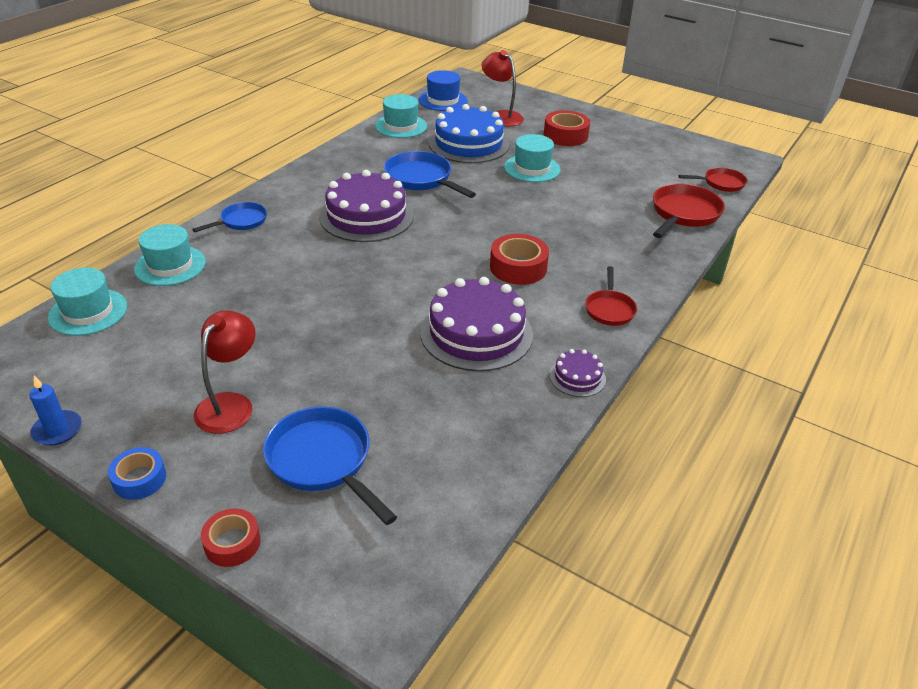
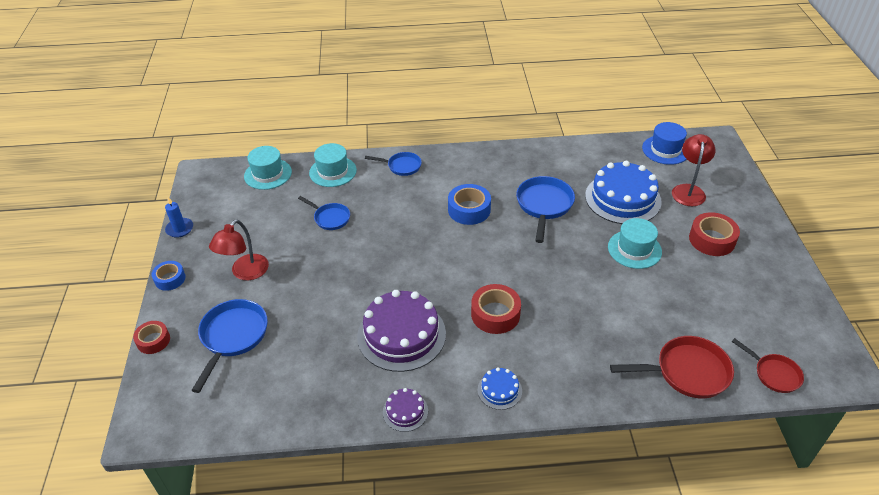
camera: 55 degrees right, 5 degrees up
red lamp [193,311,256,434] -> red lamp turned 135 degrees clockwise [209,219,269,281]
purple cake [319,170,414,242] -> blue tape [448,184,491,225]
turquoise hat [375,94,427,138] -> none
red pan [585,266,637,326] -> blue cake [478,367,522,410]
none -> blue pan [298,196,350,230]

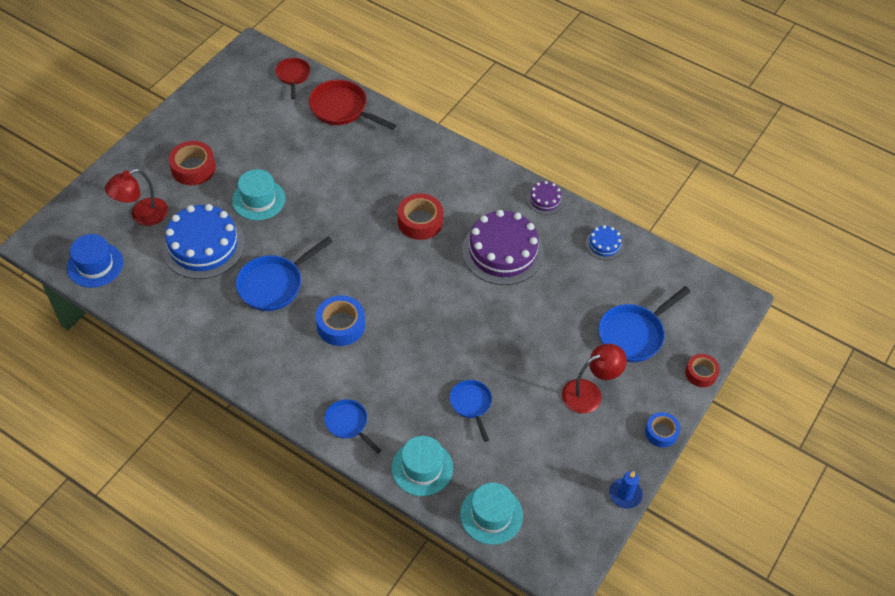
camera: 145 degrees left, 10 degrees up
blue cake [478,367,522,410] -> blue cake moved to [585,225,624,260]

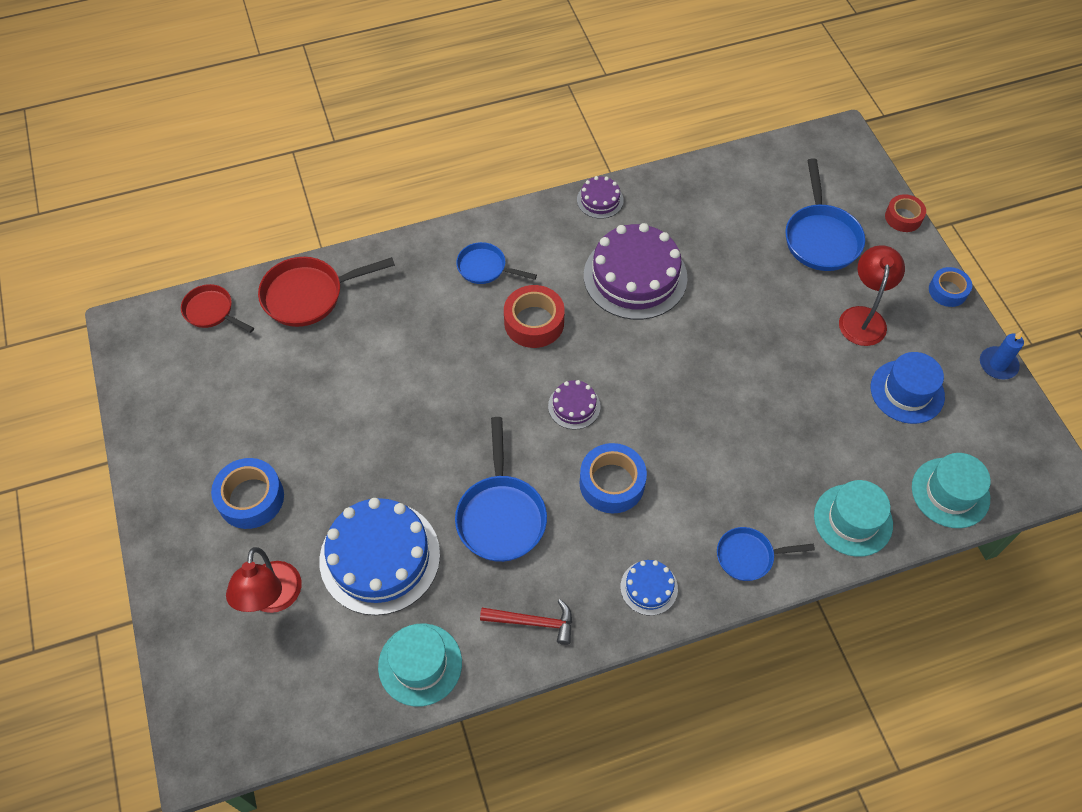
camera: 50 degrees left, 5 degrees up
blue hat [67,234,123,288] -> blue hat moved to [871,352,945,424]
red tape [169,141,216,185] -> blue tape [211,458,284,529]
turquoise hat [232,169,285,220] -> turquoise hat moved to [378,623,462,707]
blue pan [450,380,492,442] -> blue pan moved to [456,242,537,284]
blue cake [585,225,624,260] -> blue cake moved to [621,560,678,616]
none -> red hammer [480,599,572,645]
none -> purple cake [548,380,601,429]

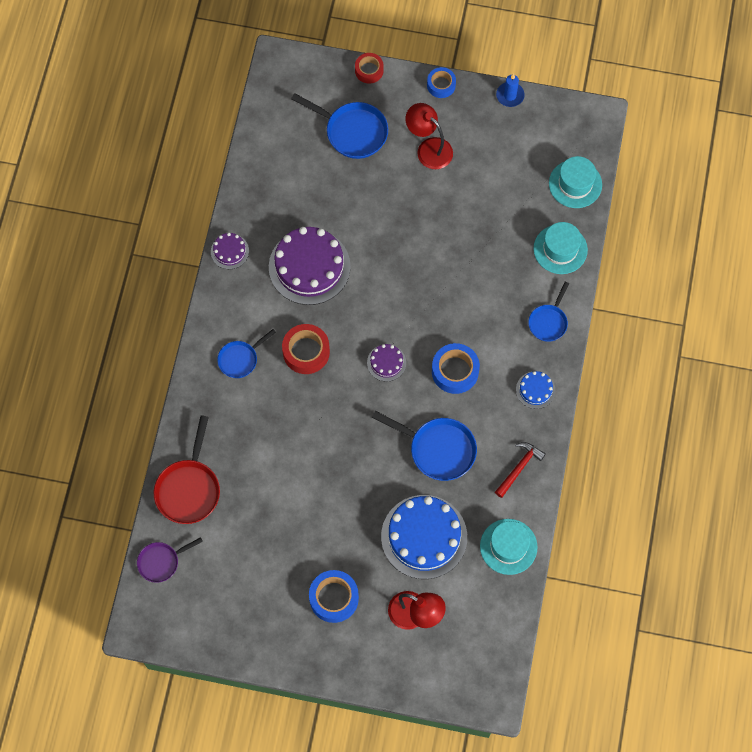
camera: 60 degrees left, 10 degrees up
red pan [181,284,254,333] -> purple pan [137,537,203,583]
blue hat [871,352,945,424] -> none

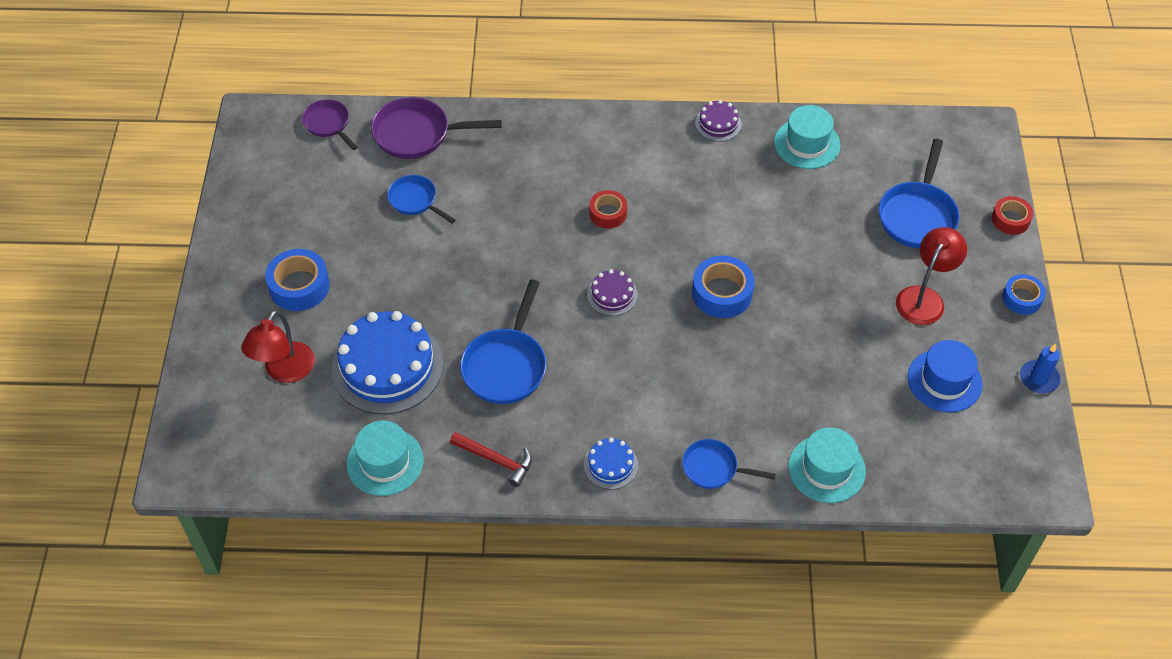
camera: 80 degrees right, 15 degrees down
red pan [154,415,220,524] -> purple pan [371,97,502,159]
blue pan [217,329,276,378] -> blue pan moved to [387,175,456,224]
purple cake [269,227,351,305] -> none
red tape [282,324,330,374] -> red tape [589,190,627,229], size x0.65
blue tape [432,343,480,394] -> blue tape moved to [692,256,754,318]
turquoise hat [549,156,602,208] -> turquoise hat moved to [774,105,840,169]
none -> blue hat [908,340,982,412]

